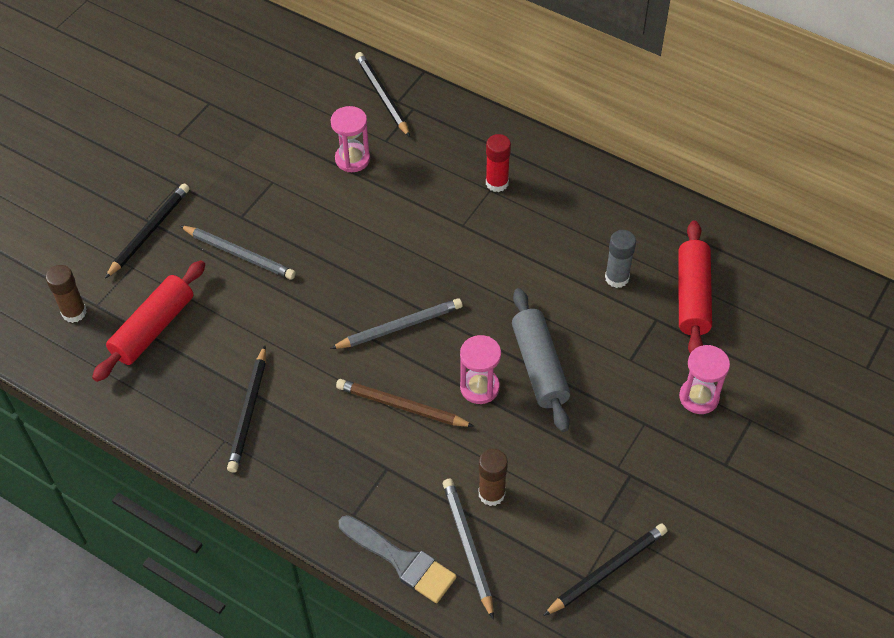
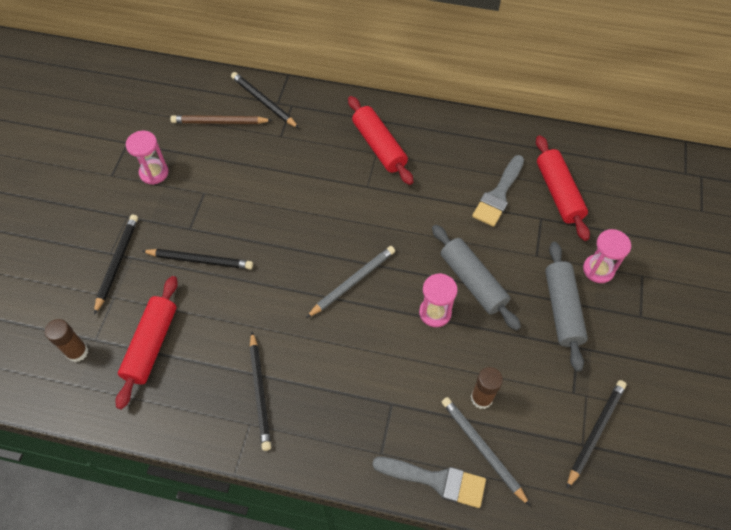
camera: 20 degrees left, 5 degrees up
grey pencil [179,225,296,280] -> black pencil [142,249,253,269]
pink hourglass [331,106,370,172] -> pink hourglass moved to [126,131,169,185]
brown pencil [336,379,474,427] -> brown pencil moved to [170,115,273,124]
red glue stick [486,134,511,192] -> red rolling pin [348,96,413,185]
grey glue stick [605,230,636,288] -> grey brush [472,155,524,227]
none -> grey rolling pin [545,242,588,372]

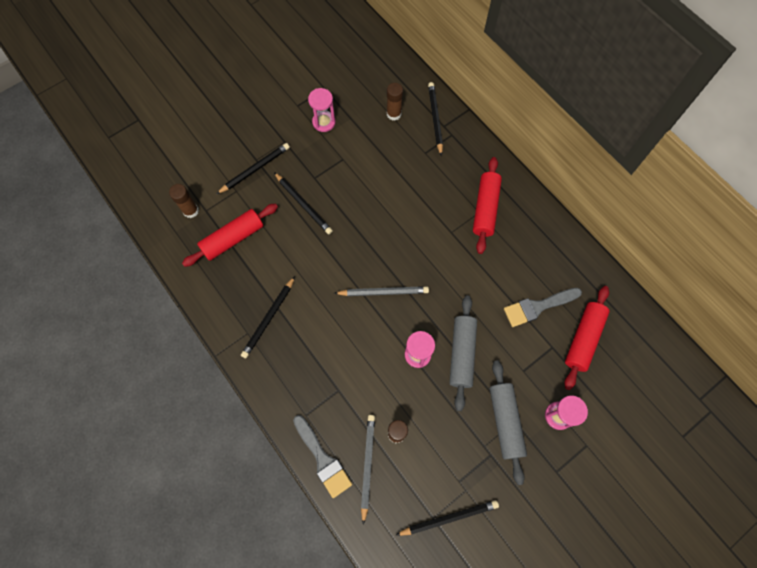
camera: 40 degrees right, 10 degrees up
brown pencil [170,115,273,124] -> brown glue stick [387,83,403,121]
grey rolling pin [545,242,588,372] -> grey rolling pin turned 45 degrees counterclockwise [490,360,527,485]

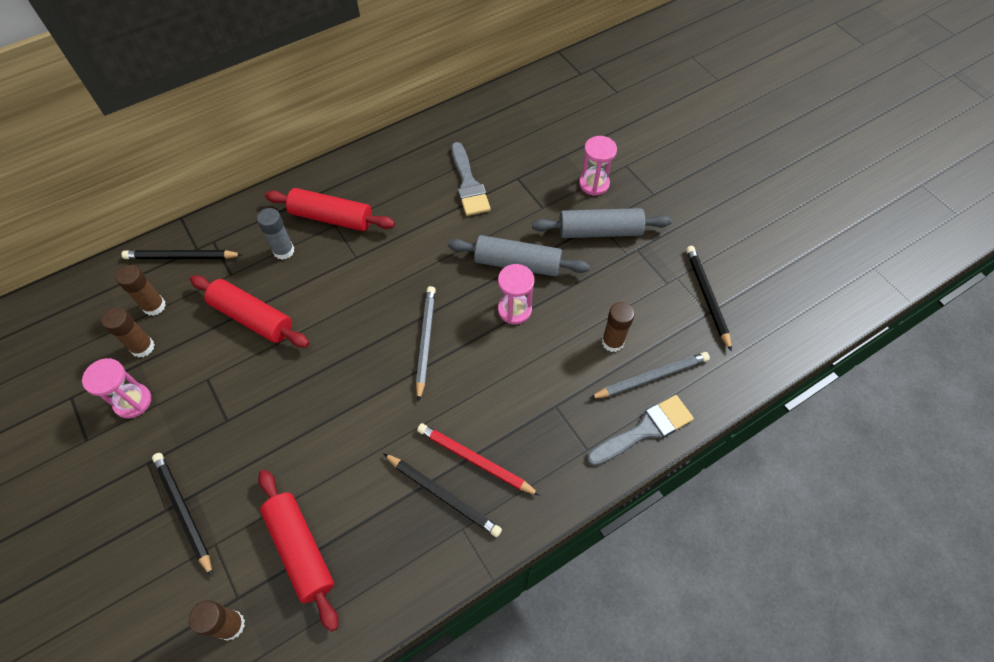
camera: 85 degrees left, 10 degrees down
black pencil [274,172,333,234] -> none
grey pencil [361,415,375,525] -> grey pencil turned 150 degrees clockwise [589,352,710,399]
red rolling pin [564,286,610,390] -> red rolling pin moved to [190,275,309,347]
none -> brown glue stick [102,308,154,357]
none -> grey glue stick [257,208,294,260]
none -> red pencil [417,423,540,496]

